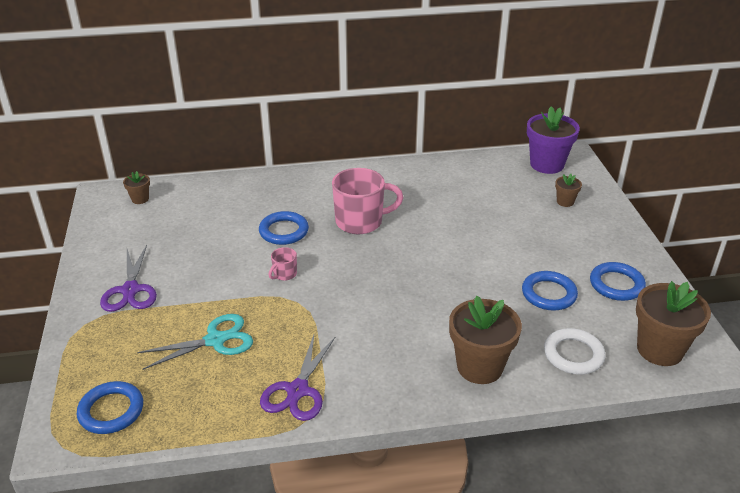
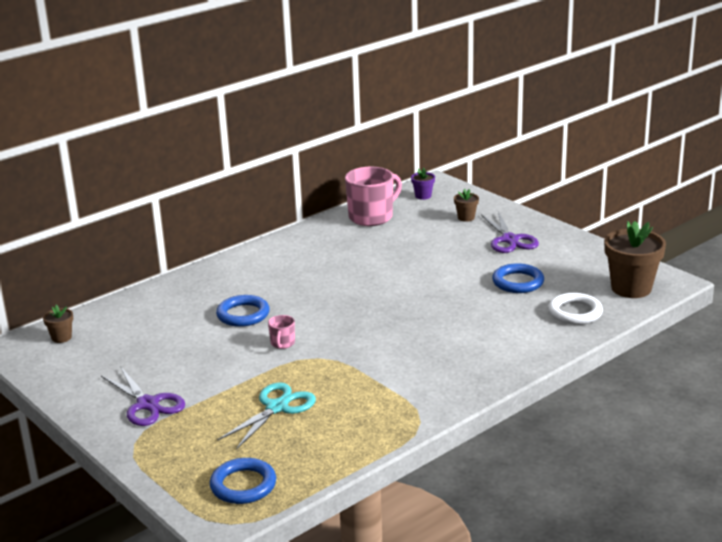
camera: 30 degrees left, 10 degrees down
purple scissors [260,335,336,421] -> purple scissors moved to [481,212,539,253]
pink mug [332,168,404,234] -> pink mug moved to [345,167,402,226]
brown flower pot [449,296,522,384] -> none
purple flower pot [527,106,580,174] -> purple flower pot [411,168,435,200], size x0.48
blue ring [590,262,646,301] -> none

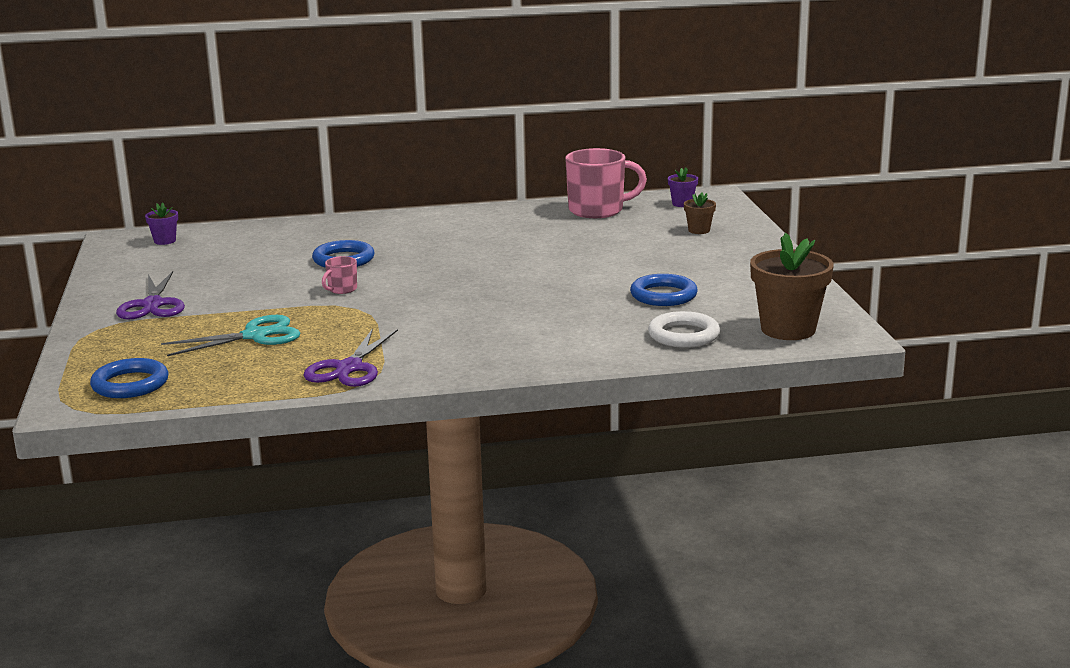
camera: 30 degrees right, 5 degrees down
brown flower pot [43,305,73,343] -> purple flower pot [145,203,178,245]
purple scissors [481,212,539,253] -> purple scissors moved to [303,328,398,387]

